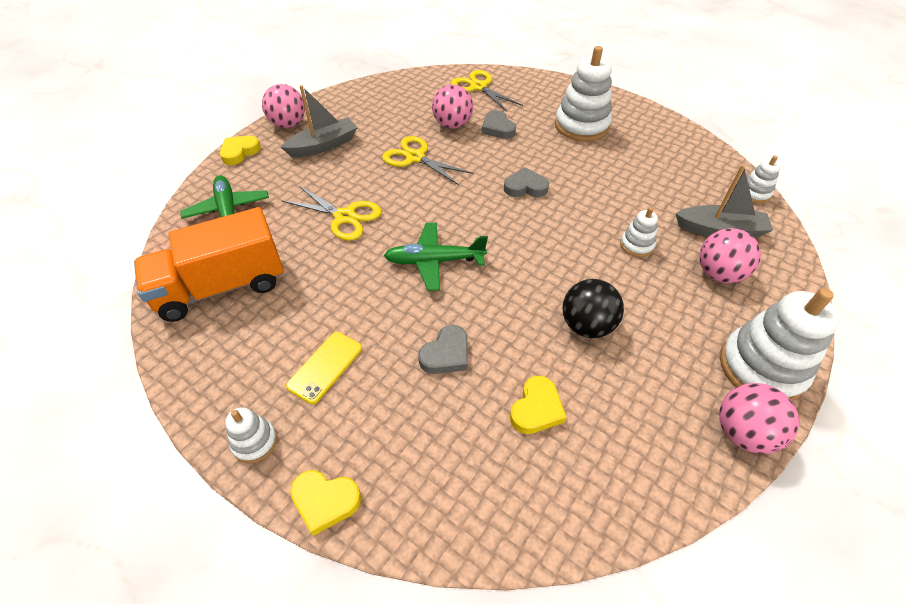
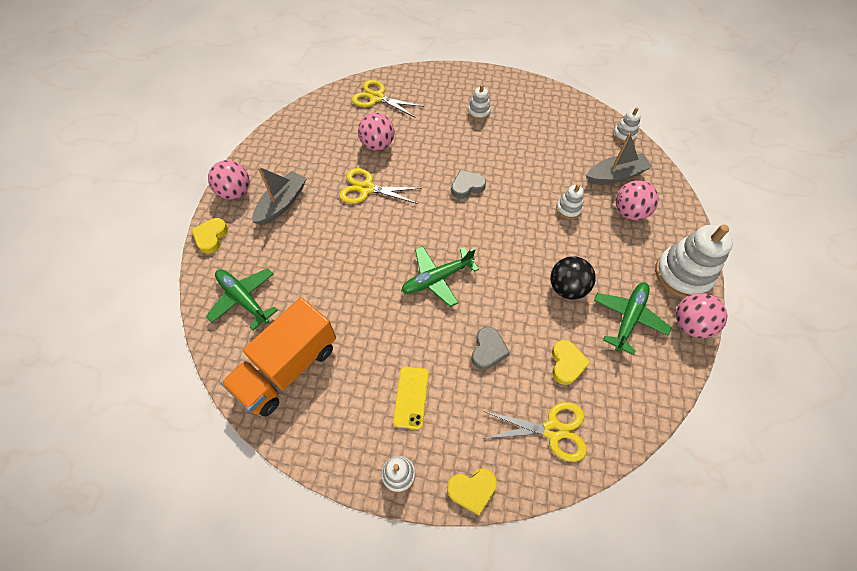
camera: 25 degrees left, 10 degrees up
yellow scissors [282,186,382,241] -> yellow scissors moved to [483,402,587,462]
grey heart [481,110,516,139] -> none
white stacking toy [555,46,612,142] -> white stacking toy [468,85,491,120], size x0.49
none -> green plane [594,282,672,355]

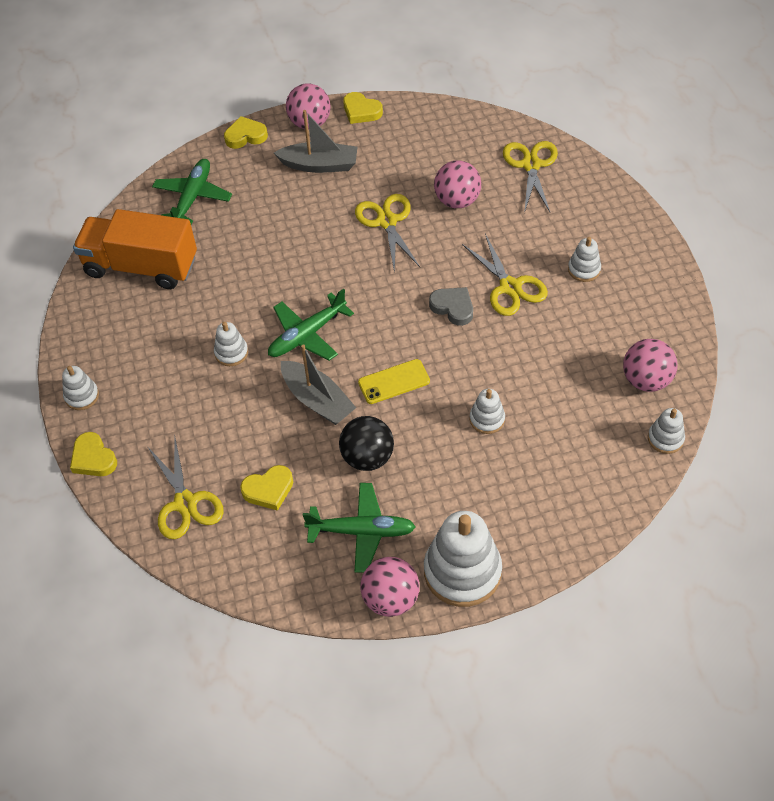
camera: 65 degrees right, 5 degrees down
yellow phone [393,367,429,429] -> yellow phone moved to [358,359,430,404]
green plane [401,246,479,307] -> green plane turned 75 degrees counterclockwise [268,288,354,361]
grey heart [472,327,510,370] -> none
grey boat [586,133,652,184] -> grey boat moved to [281,344,356,425]
pink ball [616,180,659,220] -> pink ball moved to [623,339,677,392]
none -> white stacking toy [214,322,248,366]
none -> yellow heart [343,92,383,124]
none -> yellow scissors [462,234,548,316]

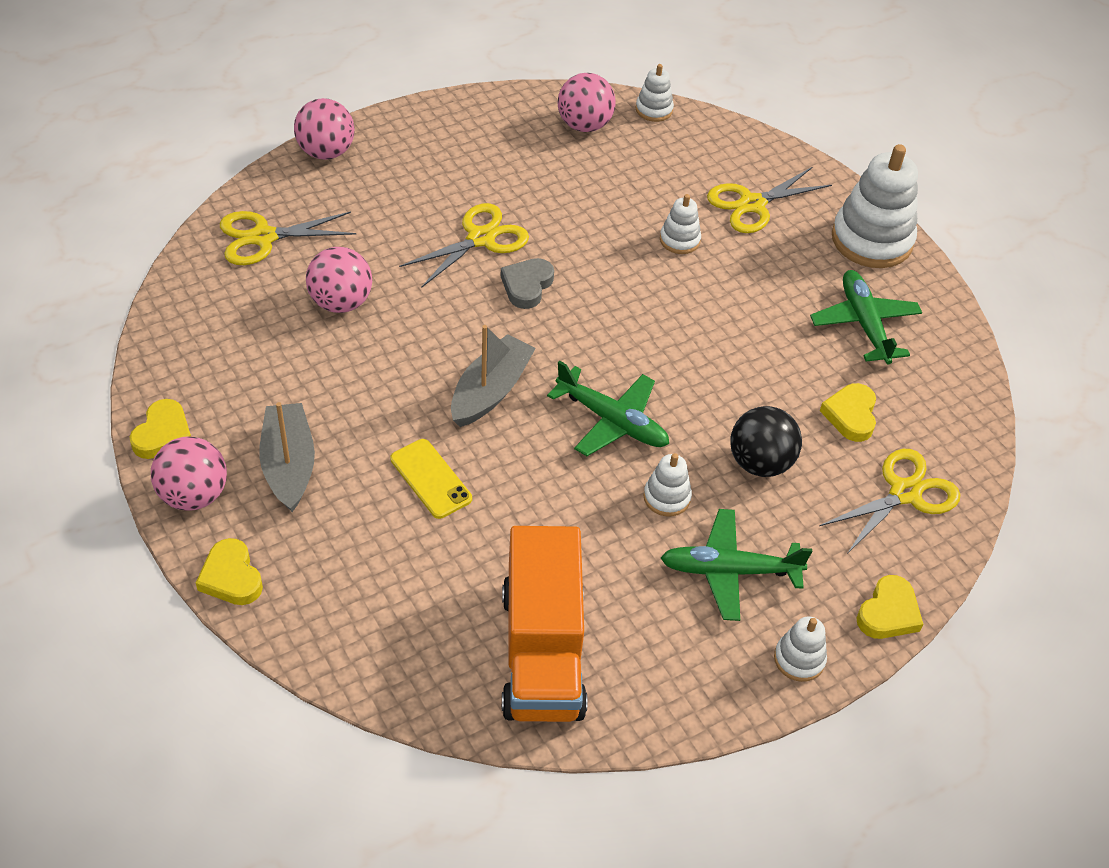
camera: 110 degrees left, 5 degrees down
green plane [152,159,232,224] -> green plane moved to [661,509,812,621]
yellow heart [240,465,293,511] -> yellow heart turned 135 degrees counterclockwise [820,383,876,442]
grey boat [281,344,356,425] -> grey boat moved to [451,325,536,427]
black ball [339,416,394,471] -> black ball moved to [730,406,802,477]
yellow scissors [355,194,420,273] -> yellow scissors moved to [707,167,832,233]
yellow phone [358,359,430,404] -> yellow phone moved to [390,439,472,519]
pink ball [360,557,420,617] -> pink ball moved to [294,98,355,160]
white stacking toy [568,237,601,282] -> none

